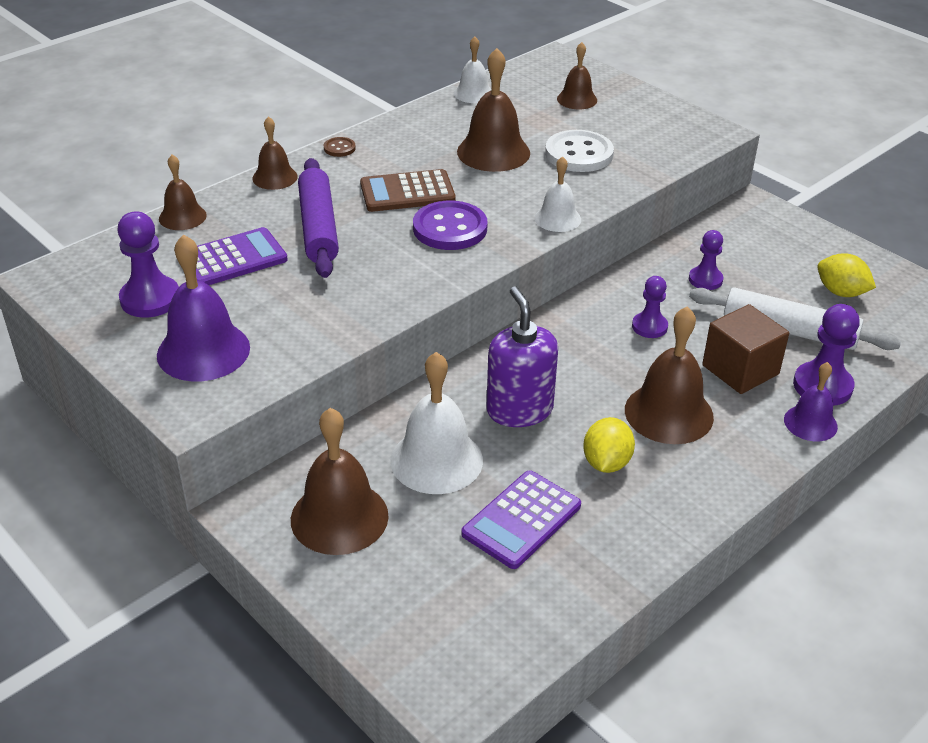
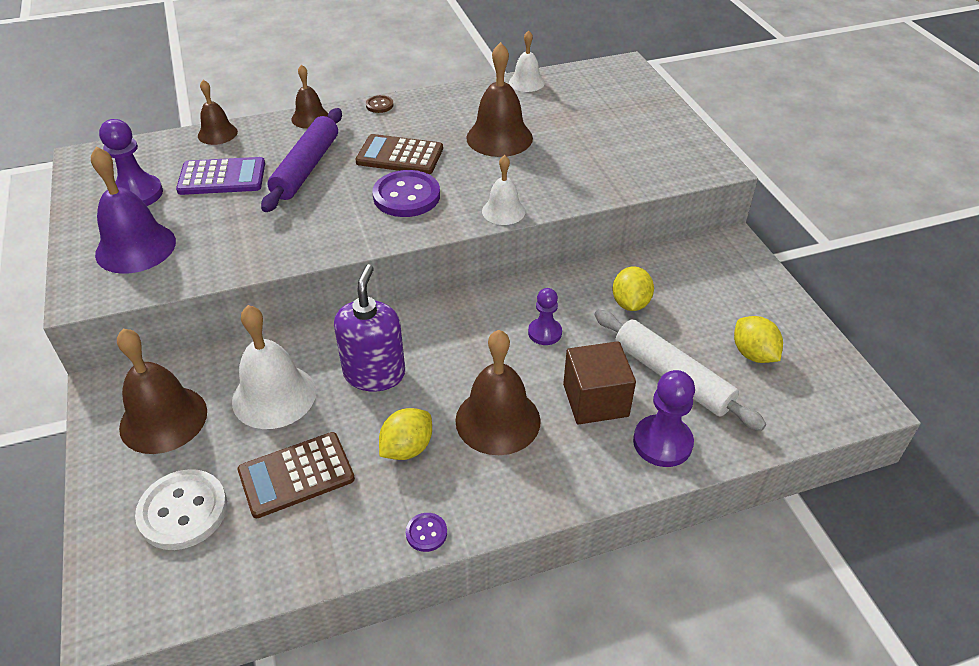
camera: 25 degrees right, 5 degrees up
purple calculator [461,470,581,569] -> brown calculator [237,432,355,518]
white button [545,130,614,172] -> white button moved to [135,469,227,550]
brown bell [557,42,597,110] -> none
purple pawn [689,230,723,290] -> yellow lemon [612,266,654,311]
purple bell [784,362,838,441] -> none
none -> purple button [406,513,447,552]

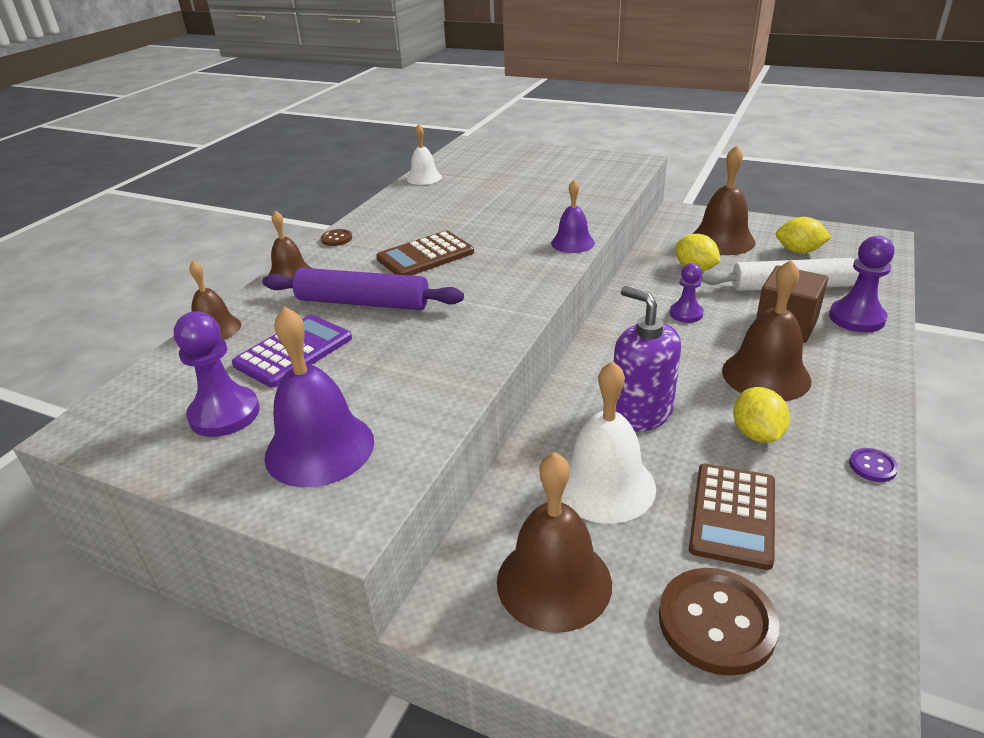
camera: 45 degrees left, 10 degrees down
white button [135,469,227,550] -> brown button [659,568,779,676]
purple rolling pin [261,108,342,212] -> purple rolling pin turned 45 degrees counterclockwise [262,268,464,310]
purple button [372,170,440,217] -> none
brown bell [466,42,533,157] -> brown bell moved to [692,145,755,255]
white bell [482,155,525,225] -> purple bell [551,180,595,253]

